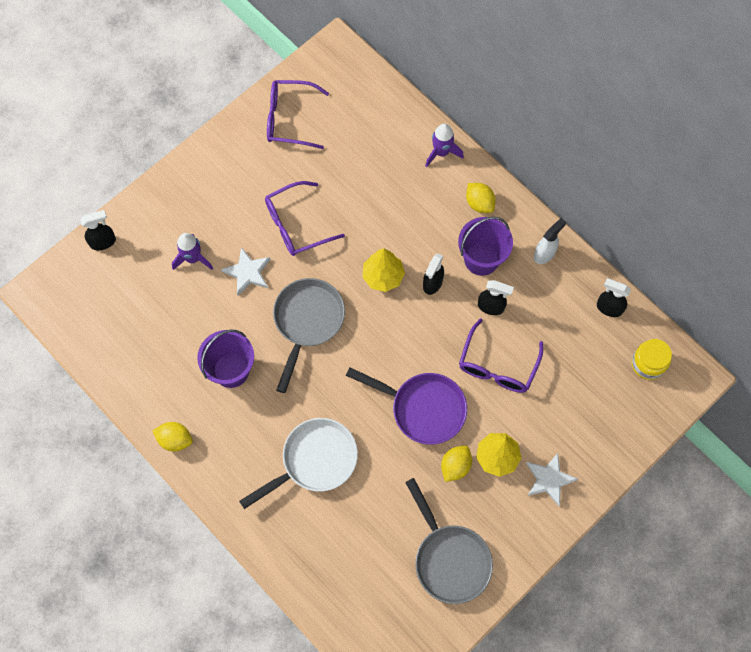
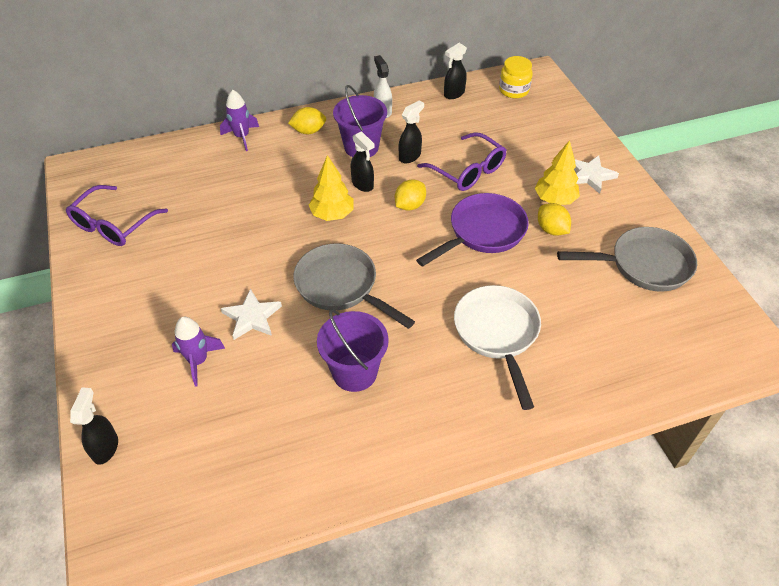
camera: 65 degrees left, 20 degrees down
yellow lemon [153,422,193,452] -> yellow lemon moved to [395,179,426,211]
purple glasses [265,181,345,256] -> none

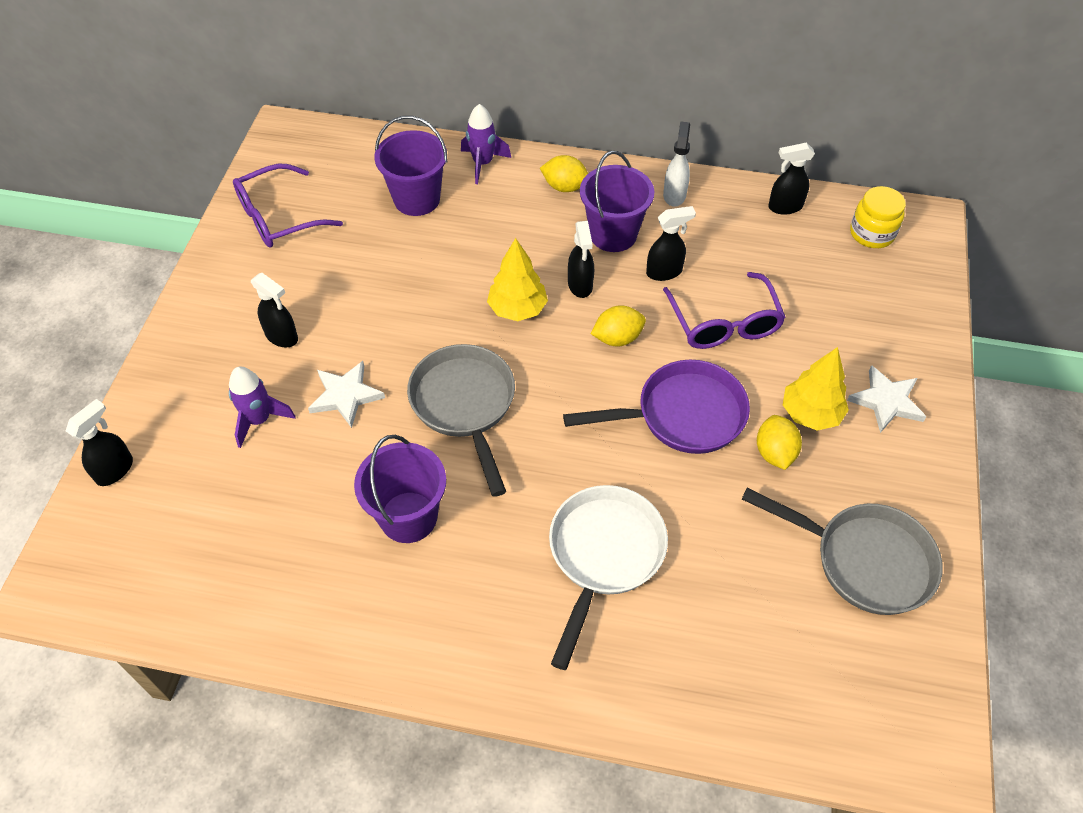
camera: 30 degrees right, 5 degrees up
none -> black spray bottle [251,273,298,348]
none -> purple bucket [374,116,448,216]

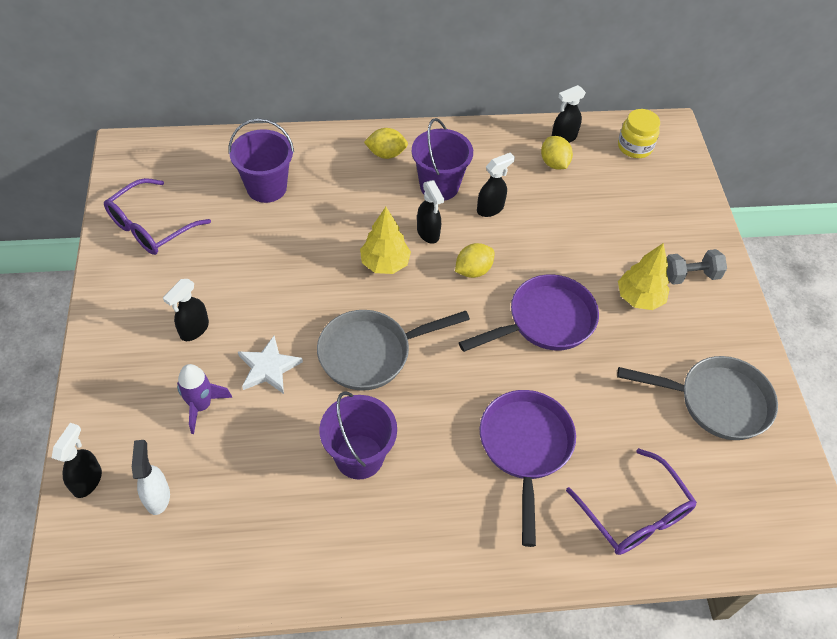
camera: 20 degrees left, 0 degrees up
black spray bottle [251,273,298,348] -> black spray bottle turned 105 degrees clockwise [163,279,209,341]
grey pan [407,344,515,497] -> grey pan turned 75 degrees counterclockwise [317,310,470,391]
purple rocket [461,104,511,184] -> none
white pan [549,485,668,670] -> purple pan [479,390,576,547]
white spray bottle [663,121,690,207] -> white spray bottle moved to [132,440,170,515]
purple glasses [663,272,786,349] -> purple glasses moved to [566,448,697,555]
yellow lemon [757,415,802,470] -> yellow lemon moved to [541,136,573,170]
white star [847,365,926,433] -> grey dumbbell [666,249,727,285]

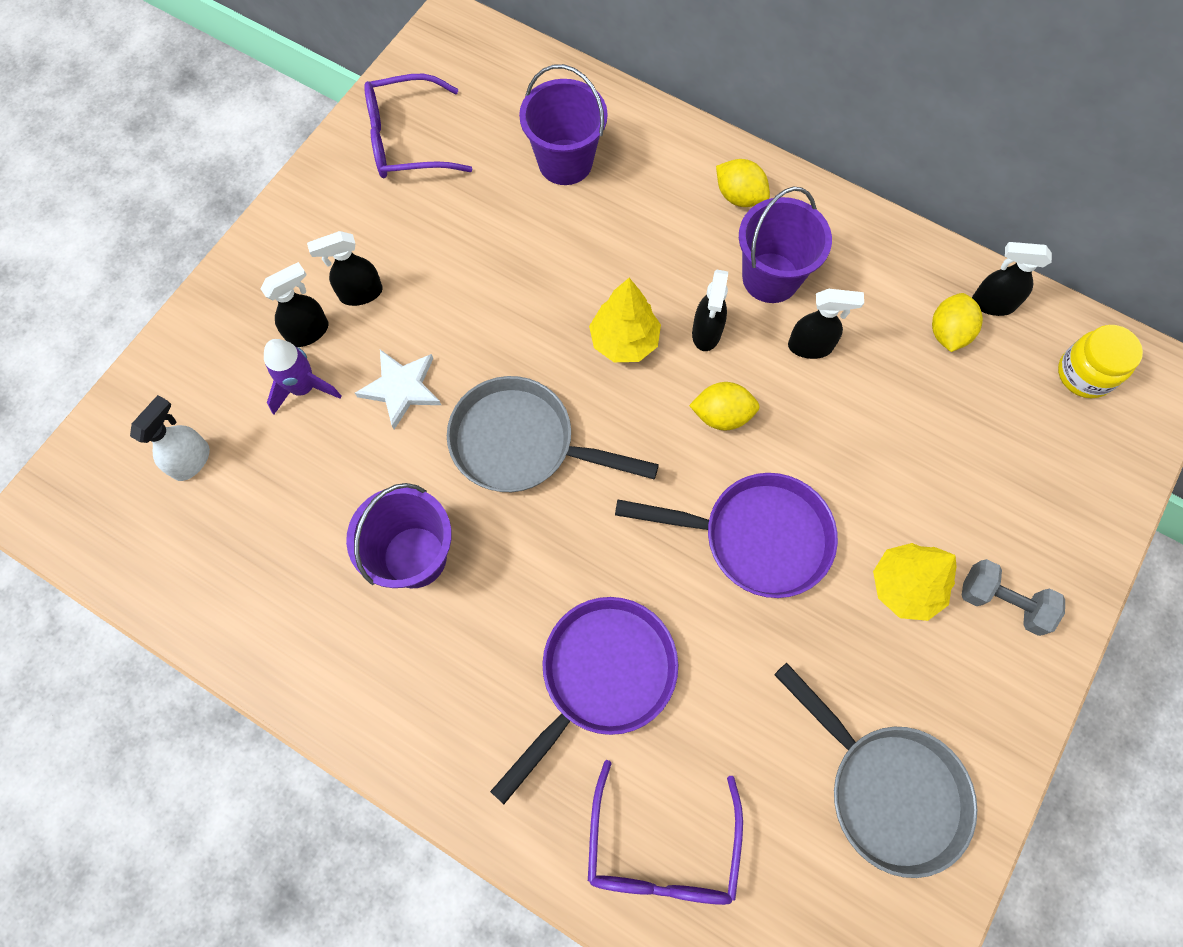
camera: 40 degrees right, 15 degrees up
black spray bottle [52,423,102,498] -> black spray bottle moved to [260,262,328,347]

